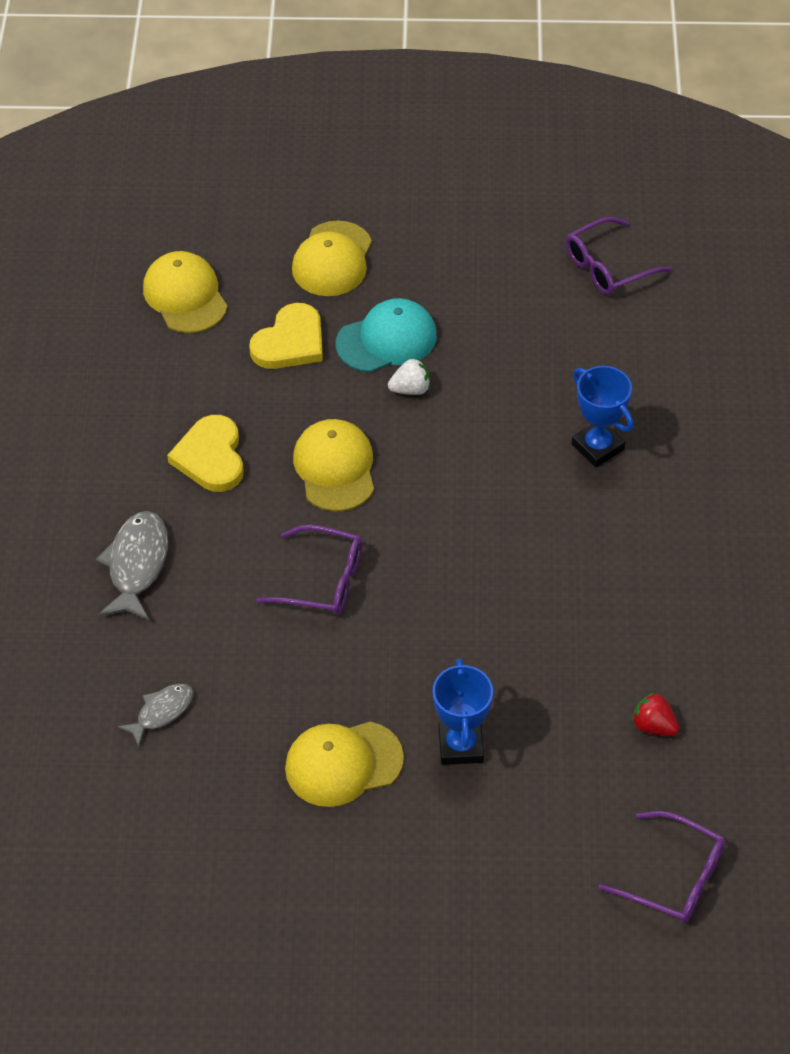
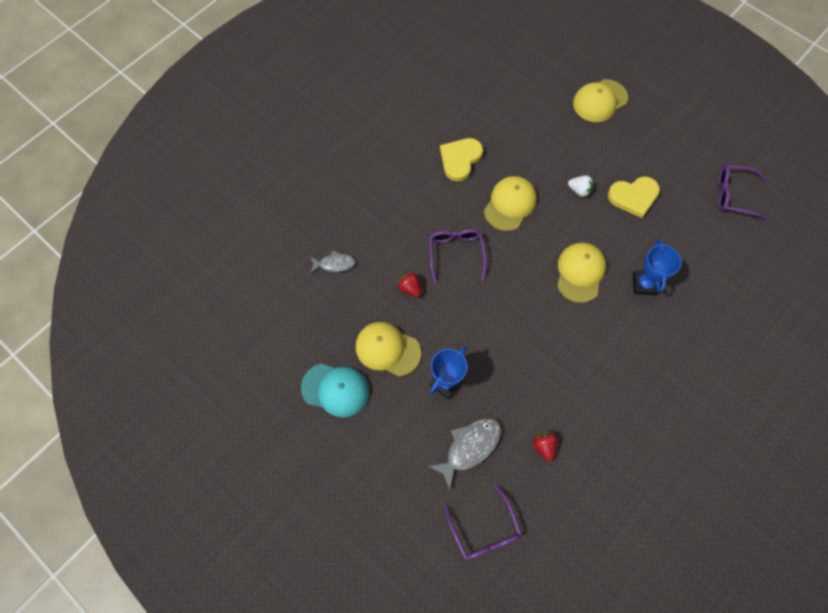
camera: 40 degrees right, 15 degrees up
grey fish [96,511,168,620] -> grey fish moved to [428,418,501,490]
yellow cap [143,251,228,333] -> yellow cap moved to [557,242,606,303]
yellow heart [249,303,323,369] -> yellow heart moved to [608,177,660,218]
purple glasses [256,525,362,615] -> purple glasses turned 150 degrees counterclockwise [429,229,487,284]
turquoise cap [336,298,437,372] -> turquoise cap moved to [301,364,369,417]
none -> red strawberry [397,272,422,297]

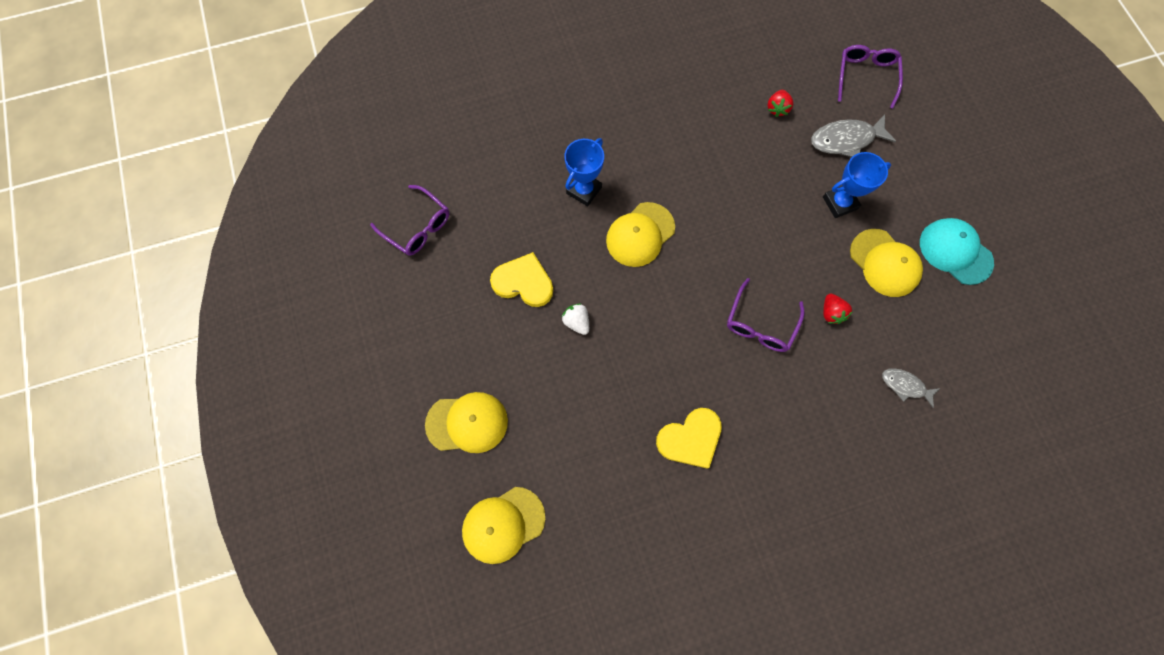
camera: 150 degrees left, 5 degrees up
yellow cap [484,176,537,231] -> yellow cap moved to [462,487,545,564]

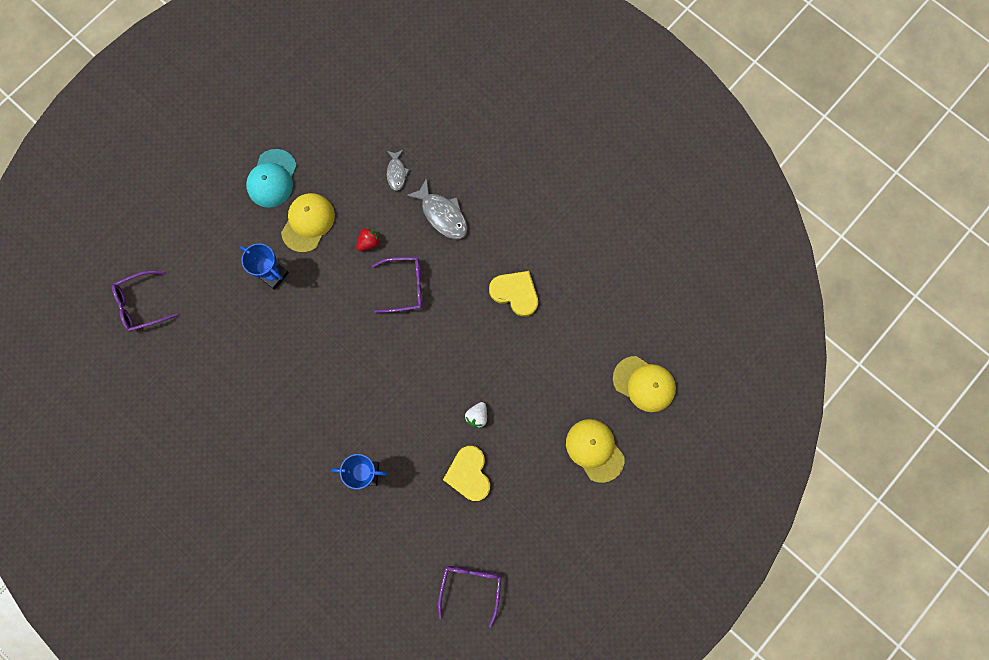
camera: 120 degrees left, 5 degrees up
yellow cap [606,202,675,267] -> none
red strawberry [767,90,794,117] -> none
grey fish [811,115,896,157] -> grey fish moved to [406,178,468,239]

